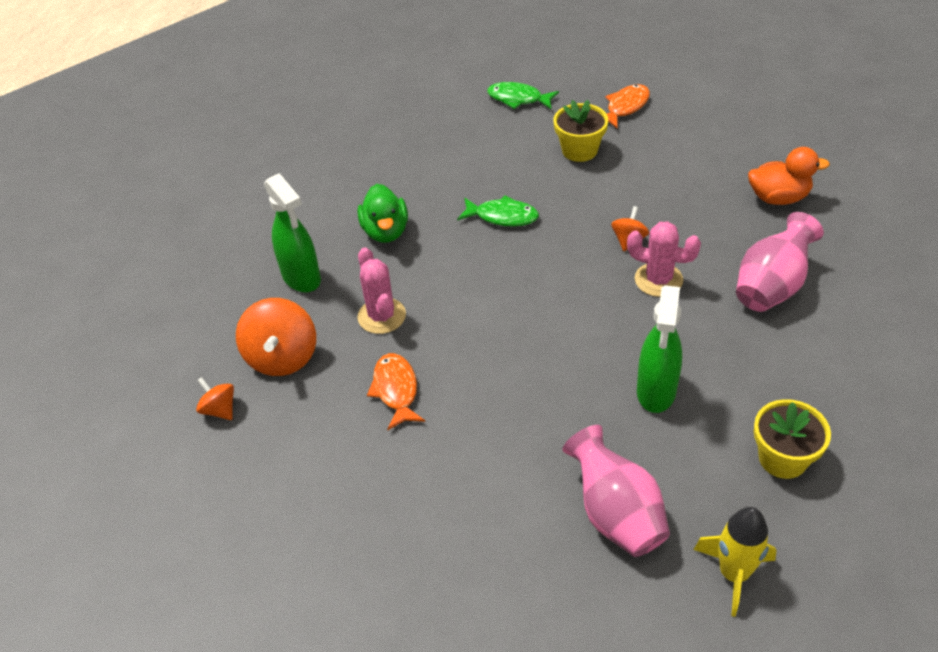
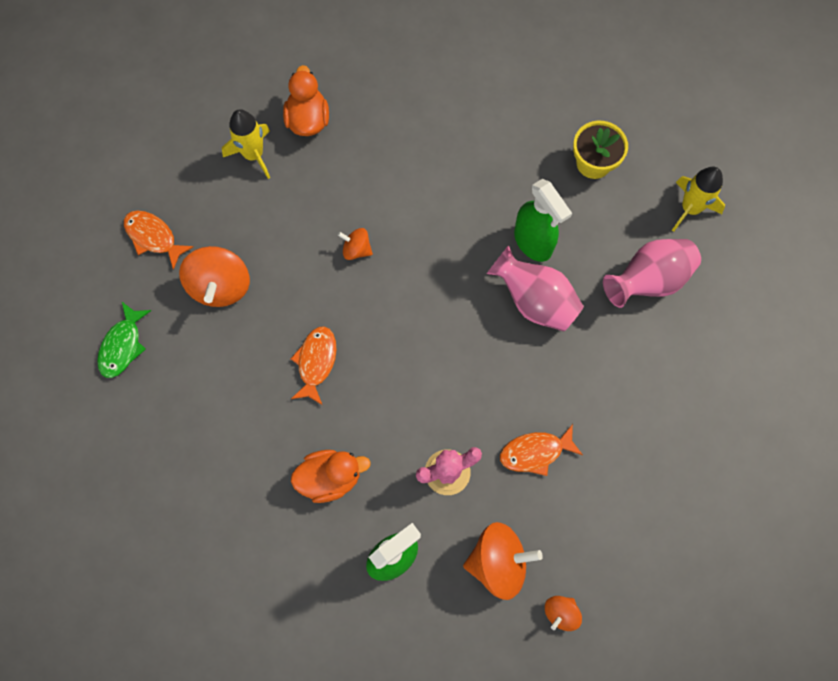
camera: 95 degrees left, 25 degrees up
green duck [358,184,408,243] -> orange duck [291,450,371,503]
green fish [457,195,539,227] -> orange fish [290,326,336,405]
yellow flower pot [553,100,608,162] -> orange spinning top [179,246,250,307]
pink cactus [627,221,701,297] -> none
green spray bottle [637,285,682,413] -> green spray bottle turned 45 degrees clockwise [514,179,572,262]
pink vase [736,212,824,312] -> pink vase moved to [487,246,584,331]
none -> yellow rocket [222,109,270,179]

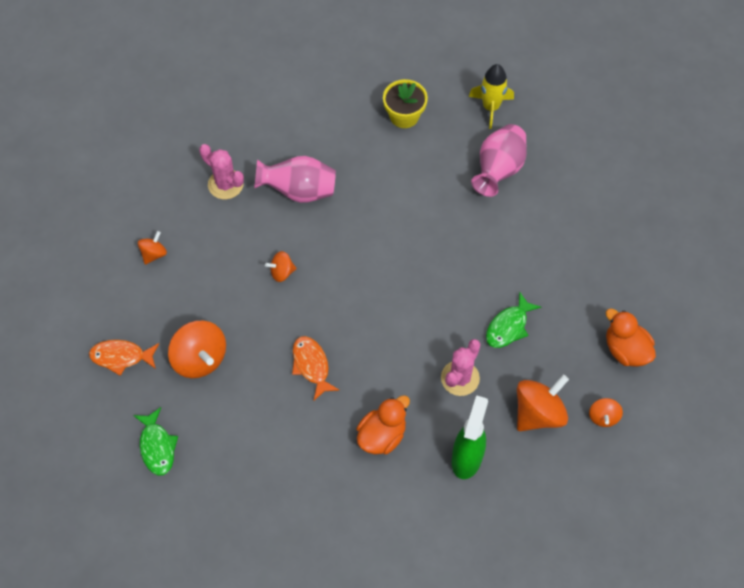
camera: 35 degrees left, 10 degrees down
yellow rocket [222,109,270,179] -> orange spinning top [138,231,167,265]
orange duck [283,65,329,136] -> orange duck moved to [606,308,656,367]
pink vase [487,246,584,331] -> pink vase moved to [254,156,336,203]
orange fish [500,424,583,476] -> green fish [486,292,541,348]
green spray bottle [514,179,572,262] -> none
none -> pink cactus [199,144,244,199]

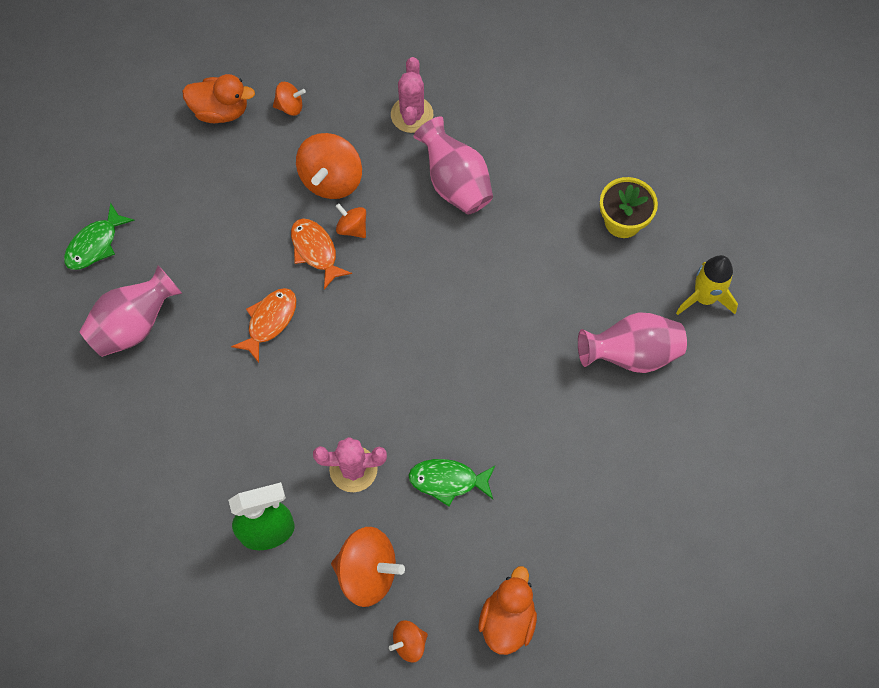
camera: 55 degrees right, 5 degrees up
orange fish [89,340,159,376] -> orange fish moved to [291,219,352,290]
orange spinning top [168,321,226,378] -> orange spinning top moved to [296,133,362,199]
orange duck [356,395,410,454] -> orange duck moved to [182,74,255,123]
none -> pink vase [80,265,182,357]

